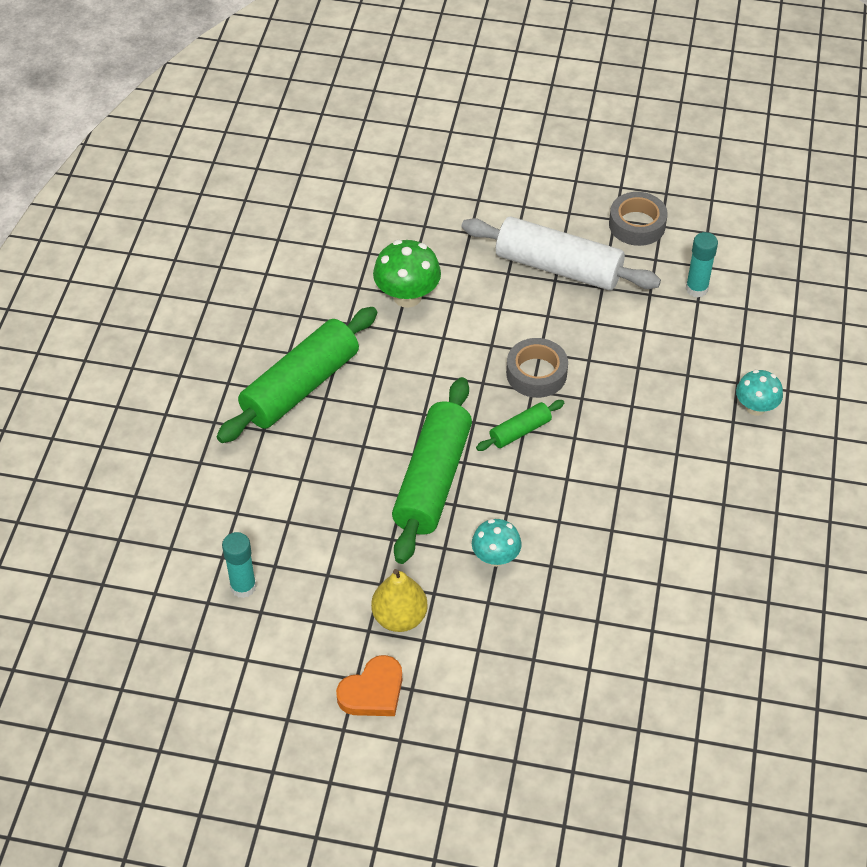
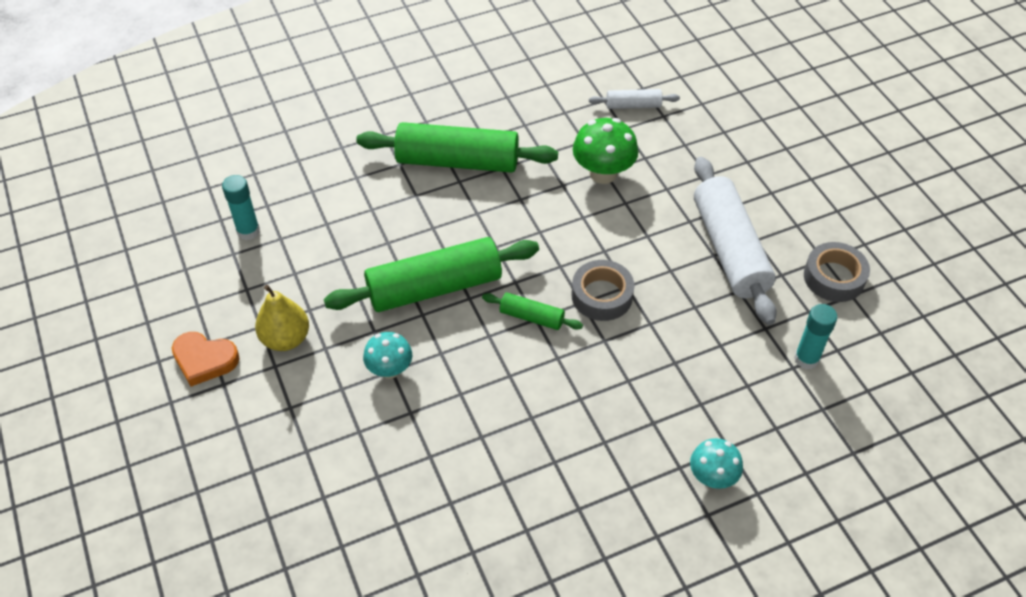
camera: 55 degrees right, 0 degrees up
none -> white rolling pin [589,89,680,109]

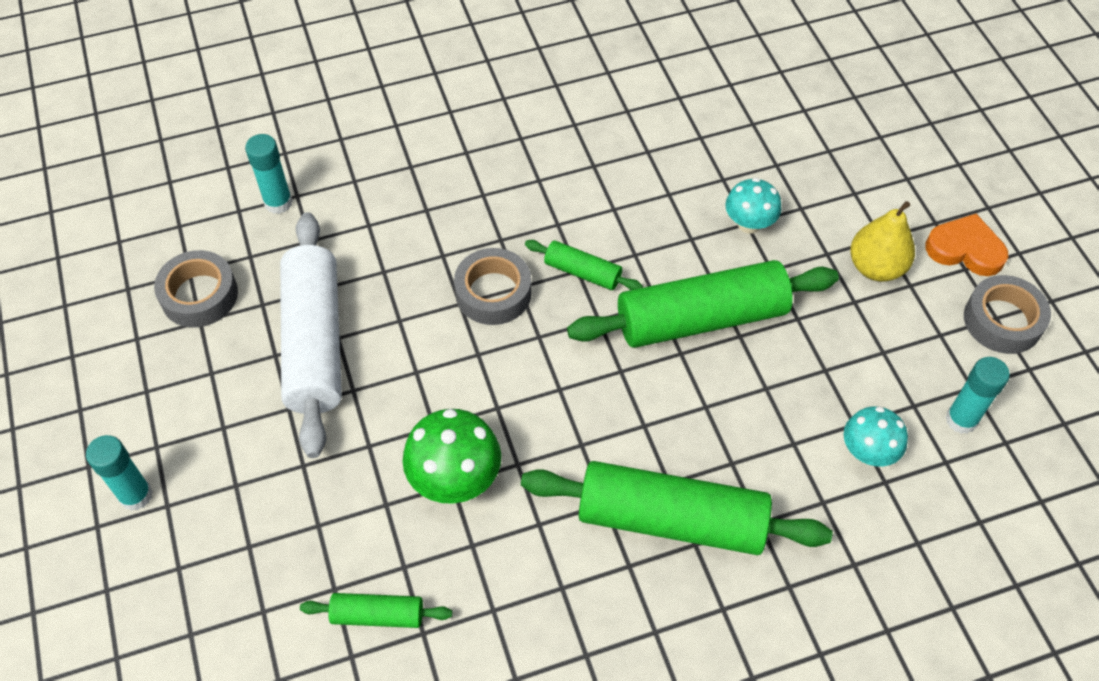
camera: 175 degrees left, 5 degrees up
white rolling pin [589,89,680,109] -> green rolling pin [300,593,452,628]
turquoise mushroom [690,438,743,489] -> turquoise mushroom moved to [844,406,908,466]
none -> turquoise glue stick [86,435,153,511]
none -> grey tape [964,275,1051,354]

